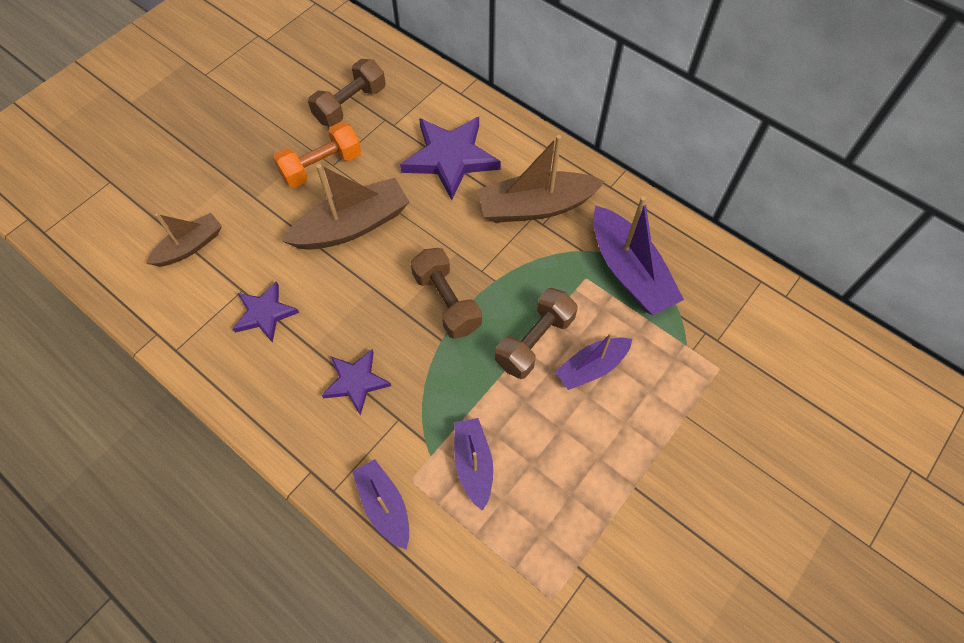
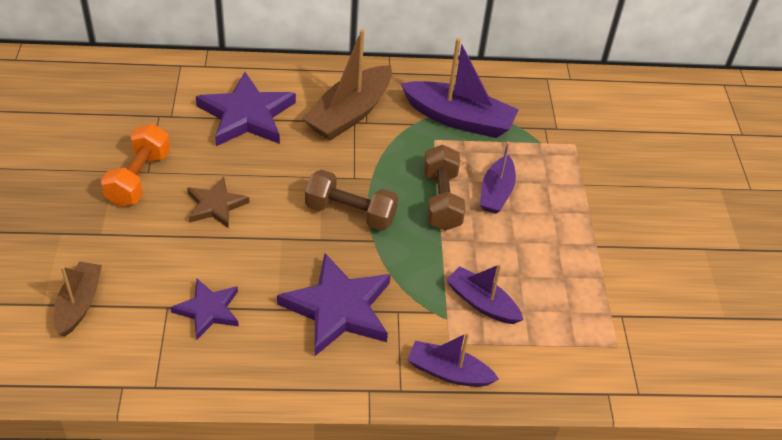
camera: 45 degrees left, 15 degrees down
brown boat [282,164,409,250] -> brown star [187,176,250,229]
brown dumbbell [308,59,386,127] -> none
purple star [322,349,391,416] -> purple star [277,253,391,356], size x1.70

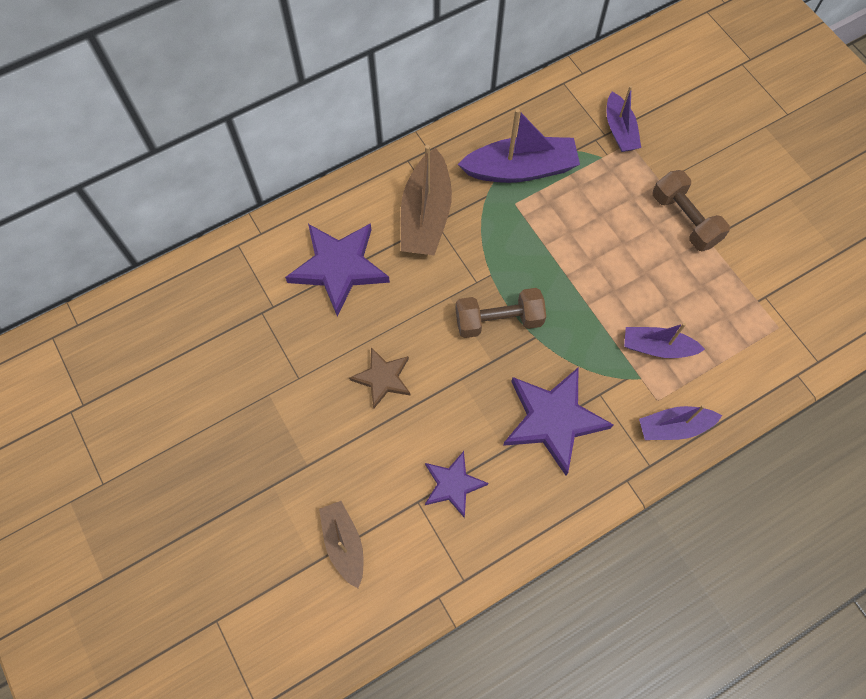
camera: 25 degrees left, 20 degrees up
orange dumbbell [101,124,171,206] -> none
brown dumbbell [424,145,465,231] -> brown dumbbell moved to [653,170,730,251]
purple boat [480,142,516,214] -> purple boat moved to [607,86,641,152]

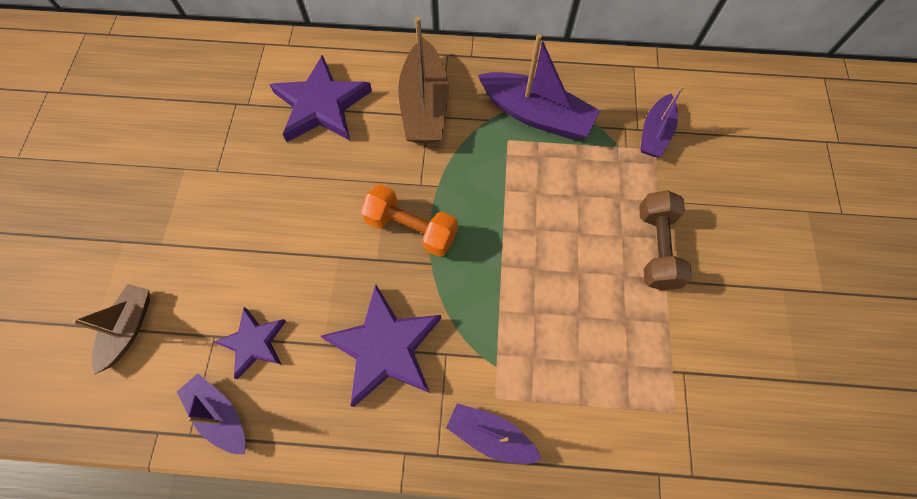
camera: 35 degrees right, 0 degrees up
brown star [349,347,411,408] -> none
brown boat [401,145,452,255] -> brown boat turned 45 degrees counterclockwise [398,17,449,143]
brown dumbbell [455,288,546,338] -> orange dumbbell [361,184,458,257]
purple boat [624,323,705,358] -> purple boat moved to [177,374,246,455]

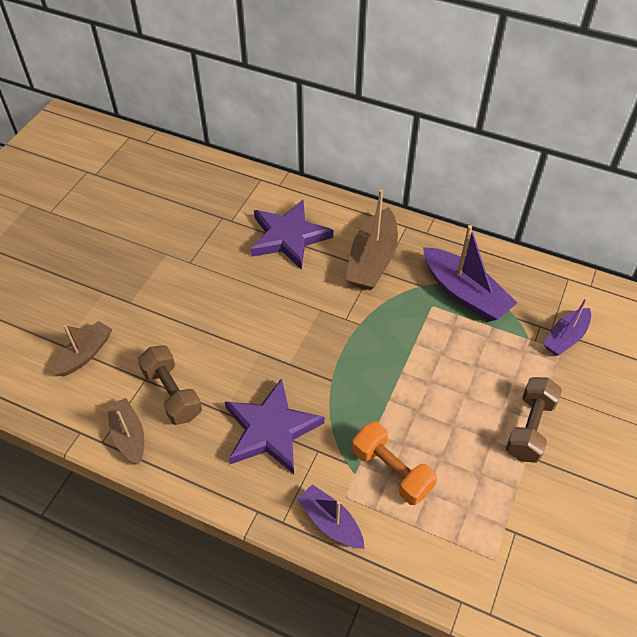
camera: 20 degrees right, 15 degrees down
purple boat [177,374,246,455] -> brown boat [106,398,144,464]
purple star [214,307,286,379] -> brown dumbbell [138,345,202,425]
orange dumbbell [361,184,458,257] -> orange dumbbell moved to [352,422,437,505]

